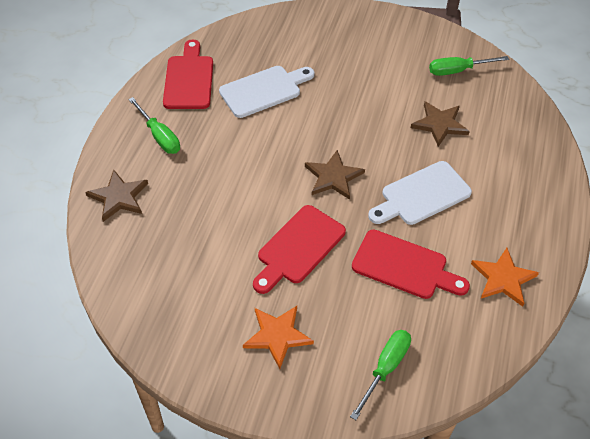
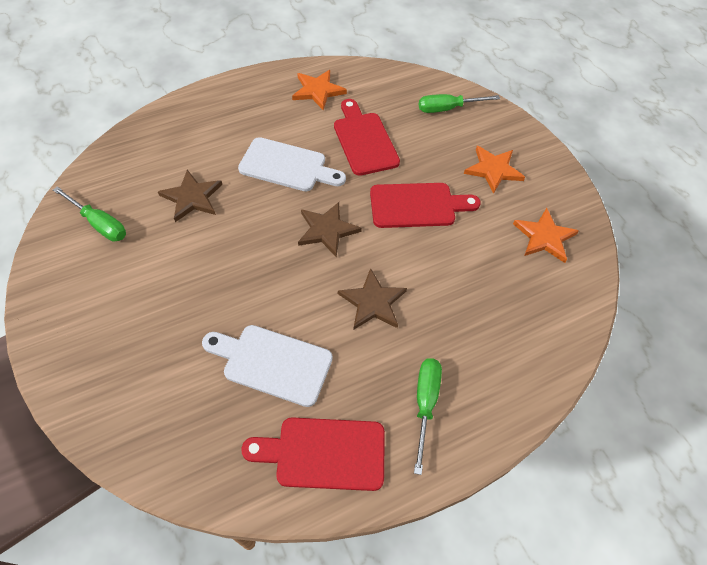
camera: 135 degrees left, 5 degrees up
brown star [85,170,148,222] -> brown star moved to [338,268,407,330]
red cutting board [163,39,213,109] -> red cutting board turned 45 degrees clockwise [242,417,385,491]
none -> orange star [513,208,579,263]

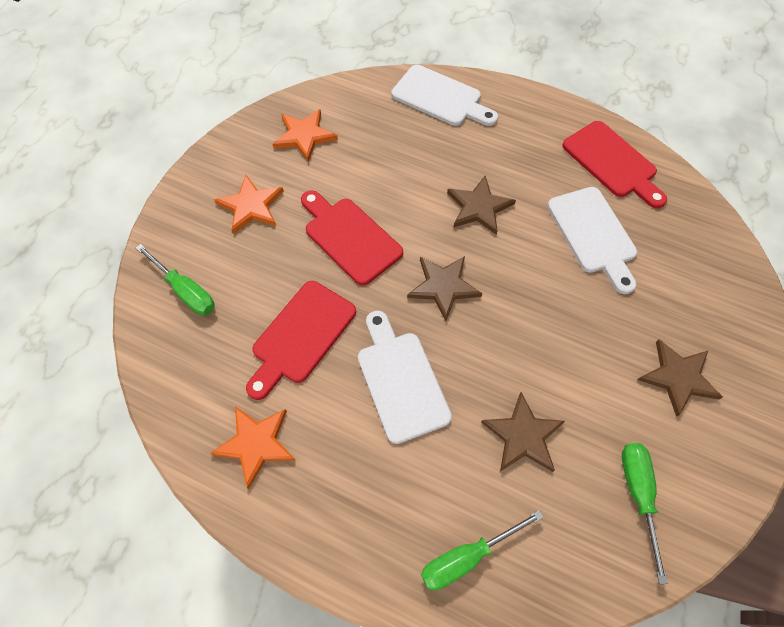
camera: 125 degrees left, 5 degrees up
green screwdriver [414,358,442,475] -> green screwdriver moved to [421,510,544,590]
none -> white cutting board [392,65,498,126]
none -> brown star [638,339,723,417]

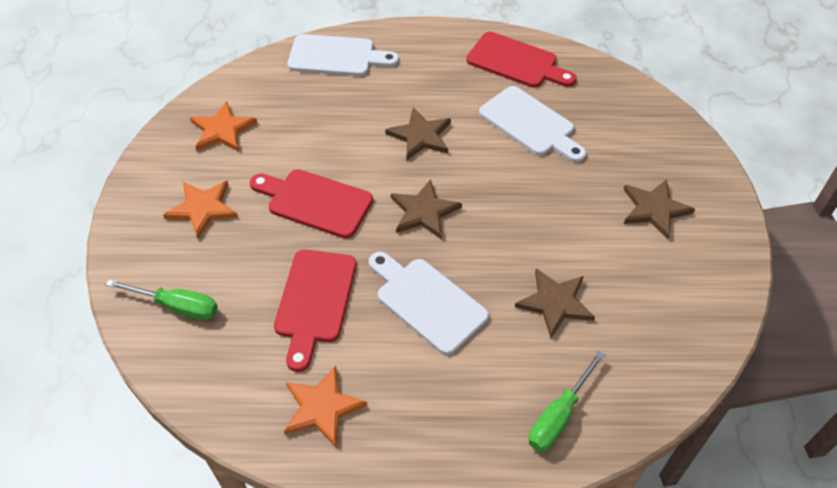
camera: 25 degrees left, 10 degrees down
green screwdriver [622,443,668,584] -> none

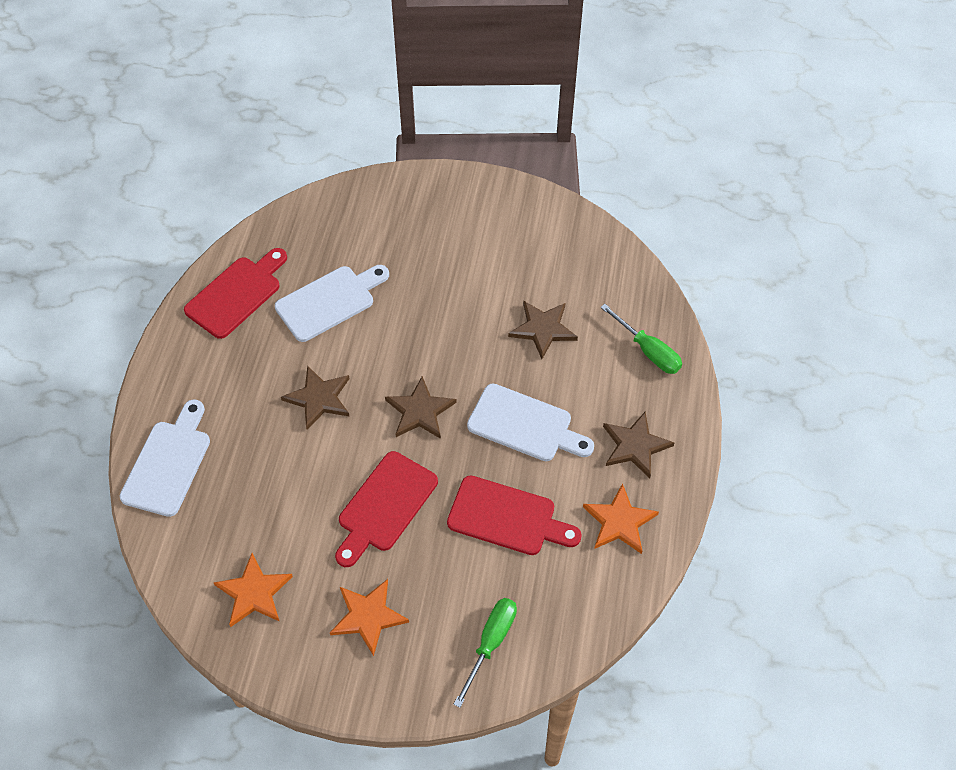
camera: 80 degrees left, 5 degrees up
white cutting board [369,252,489,355] -> white cutting board turned 120 degrees counterclockwise [467,384,594,461]
brown star [623,179,695,239] -> brown star moved to [603,412,674,478]

